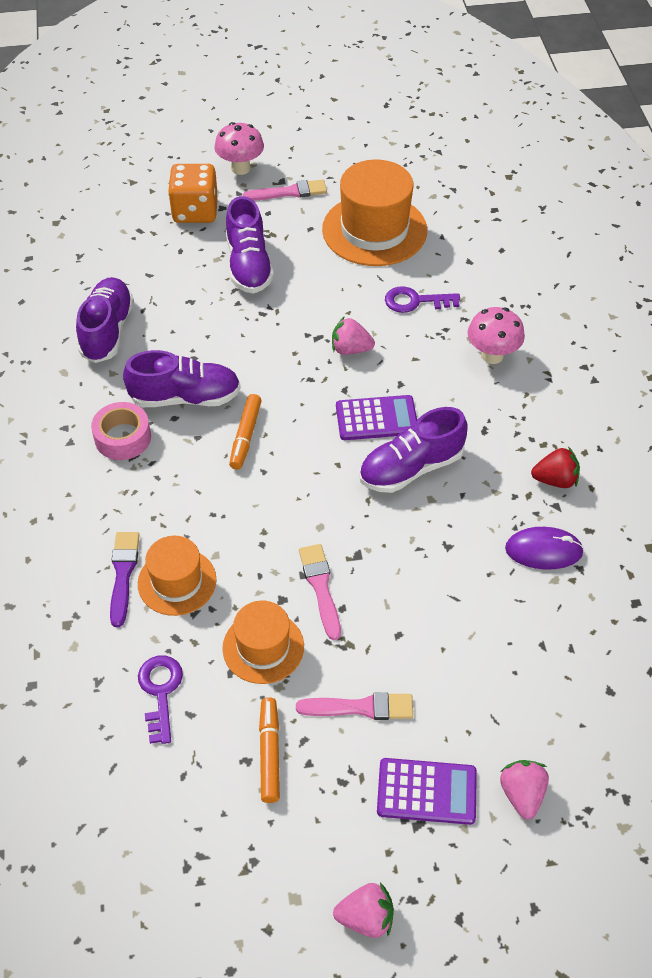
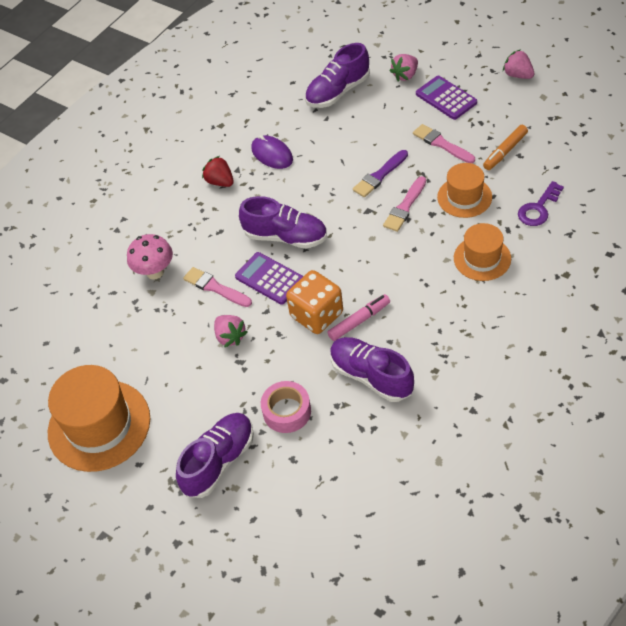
camera: 130 degrees left, 0 degrees up
purple shoe [76,277,134,363] -> purple shoe moved to [305,43,370,108]
pink tape [91,402,151,460] -> pink tape moved to [261,381,311,433]
purple brush [110,532,140,627] -> purple brush moved to [353,150,408,197]
orange dice [168,164,218,223] -> orange dice moved to [286,270,343,334]
pink mushroom [215,122,264,175] -> none
orange marker [229,394,262,470] -> pink marker [327,294,390,341]
pink brush [243,180,327,201] -> pink brush moved to [183,267,252,307]
purple key [385,286,460,313] -> none

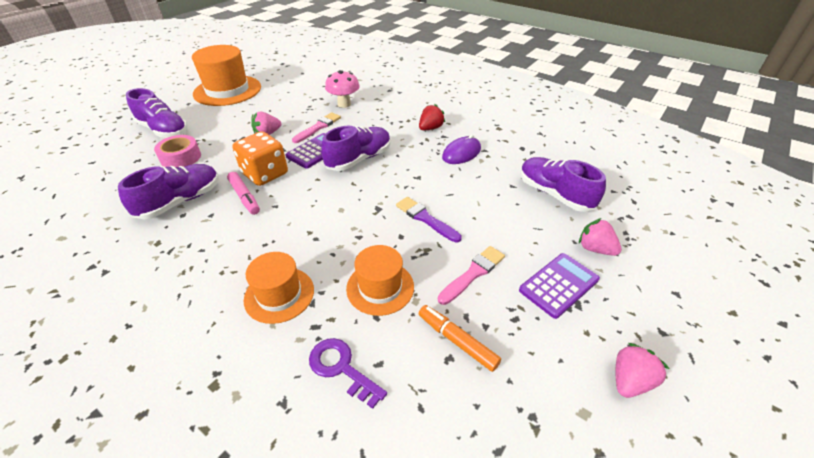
camera: 85 degrees right, 10 degrees down
purple shoe [239,196,327,248] -> purple shoe turned 150 degrees counterclockwise [321,126,391,171]
pink brush [383,176,426,232] -> none

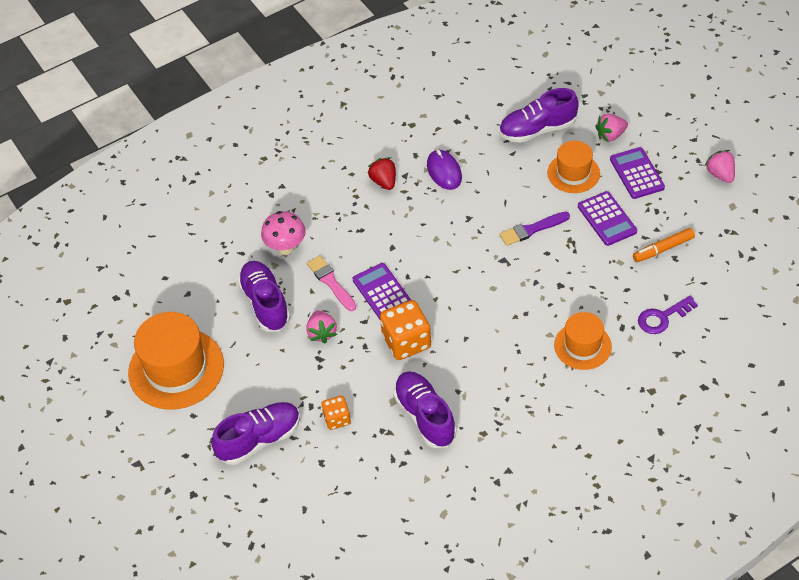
camera: 65 degrees left, 10 degrees up
pink tape [154,135,201,167] -> orange dice [322,396,351,430]
pink marker [227,172,260,215] -> none
purple shoe [321,126,391,171] -> purple shoe moved to [237,261,290,332]
orange hat [346,245,414,316] -> orange hat moved to [547,141,600,193]
pink brush [438,246,505,305] -> purple calculator [578,191,637,246]

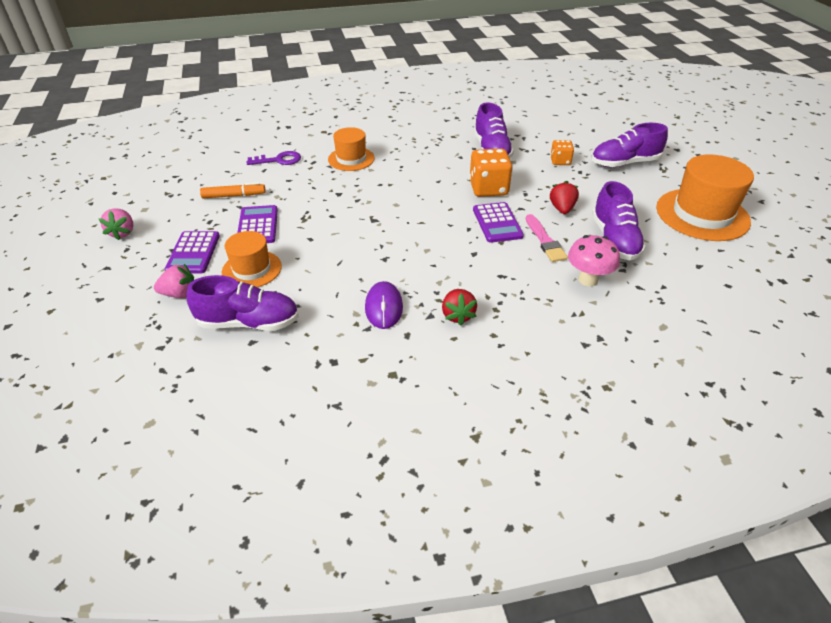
camera: 165 degrees left, 10 degrees down
pink strawberry [306,311,337,343] -> red strawberry [550,181,579,214]
purple brush [499,212,570,246] -> none

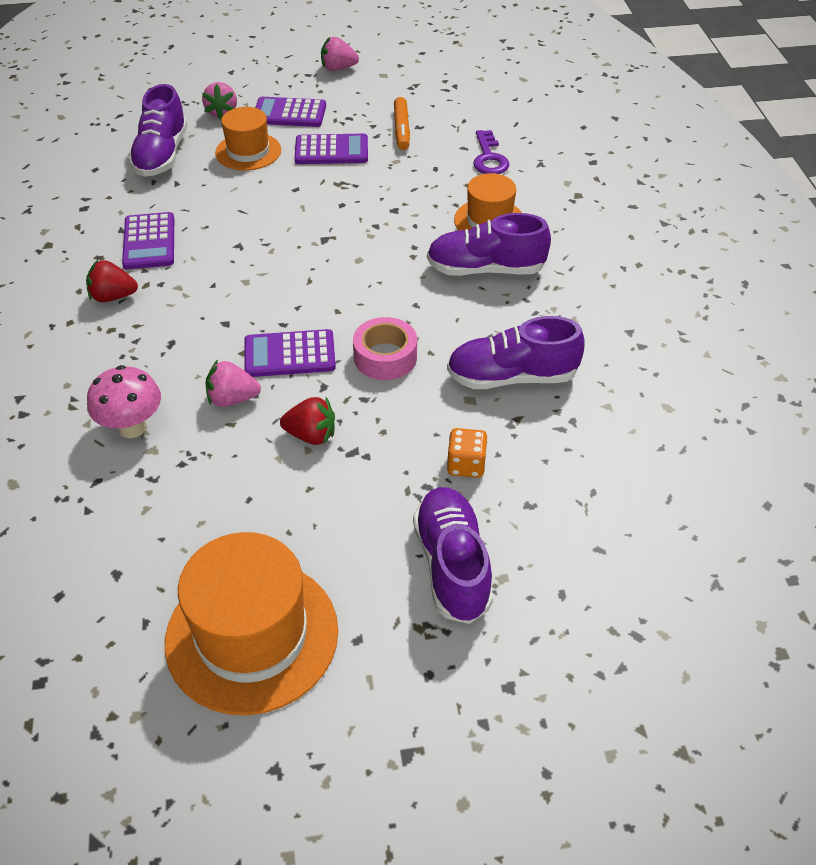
camera: 95 degrees right, 5 degrees up
purple mouse [365,281,403,329] -> purple calculator [122,212,174,270]
orange dice [469,149,512,197] -> pink tape [353,317,417,380]
pink brush [526,214,568,262] -> pink strawberry [205,360,261,407]
purple shoe [592,181,646,260] -> purple shoe moved to [427,213,551,276]

